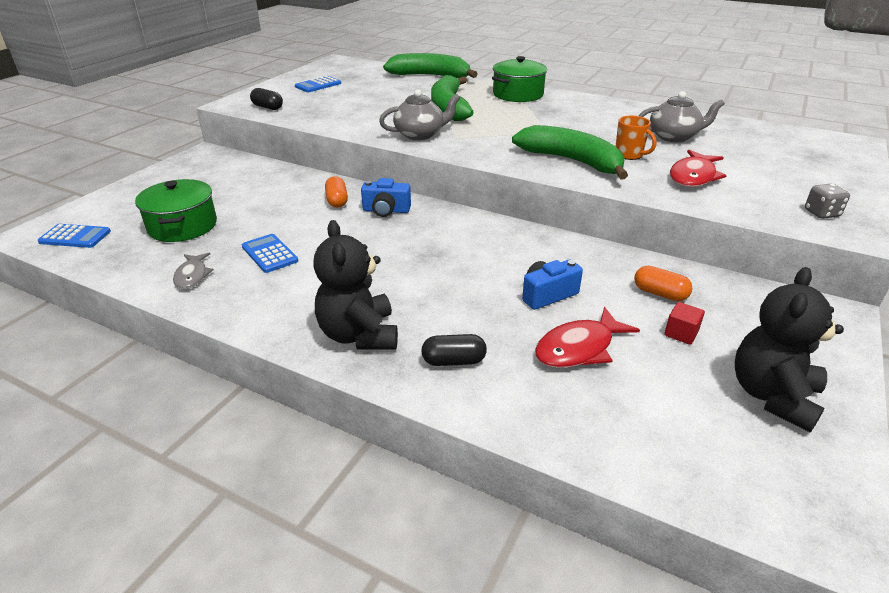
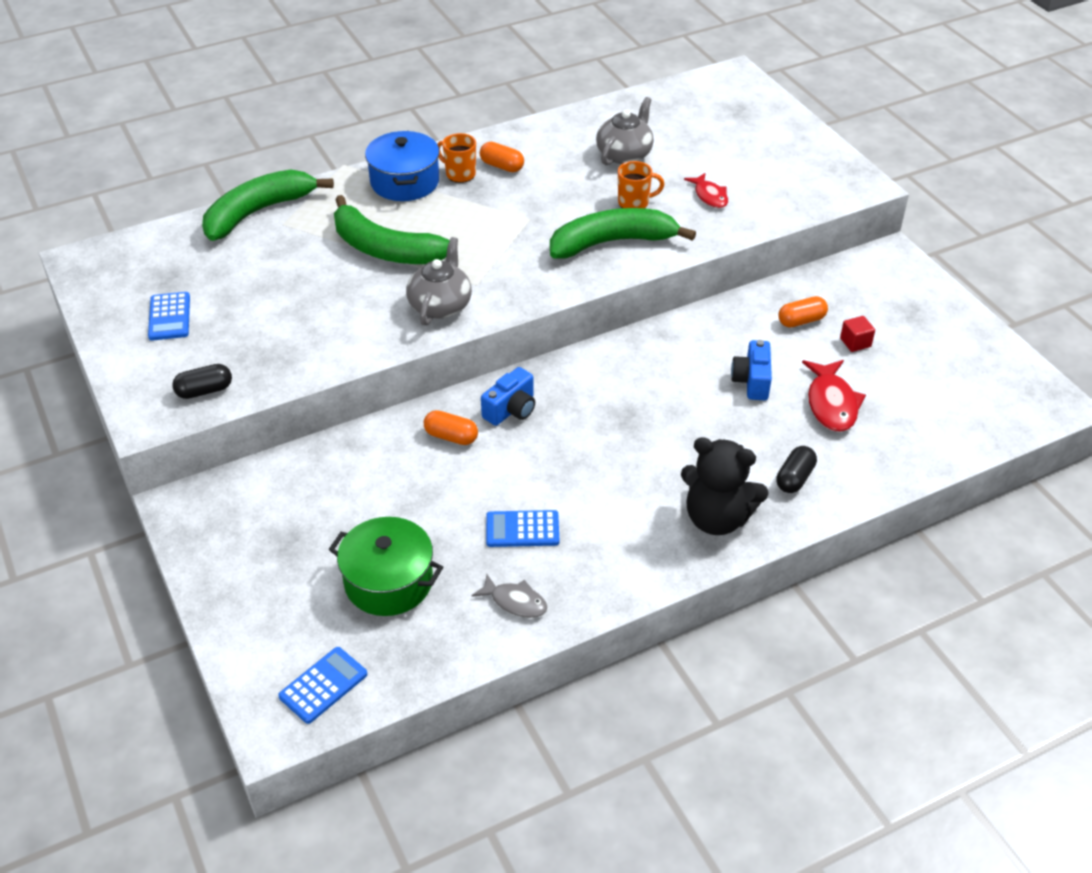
camera: 55 degrees left, 10 degrees up
green pot [492,56,547,102] -> blue pot [365,131,439,201]
red fish [670,150,727,187] -> red fish [684,173,728,208], size x0.64
black teddy bear [735,267,844,432] -> none
grey dice [805,184,850,219] -> none
none -> orange mug [438,133,476,183]
none -> orange capsule [480,142,524,172]

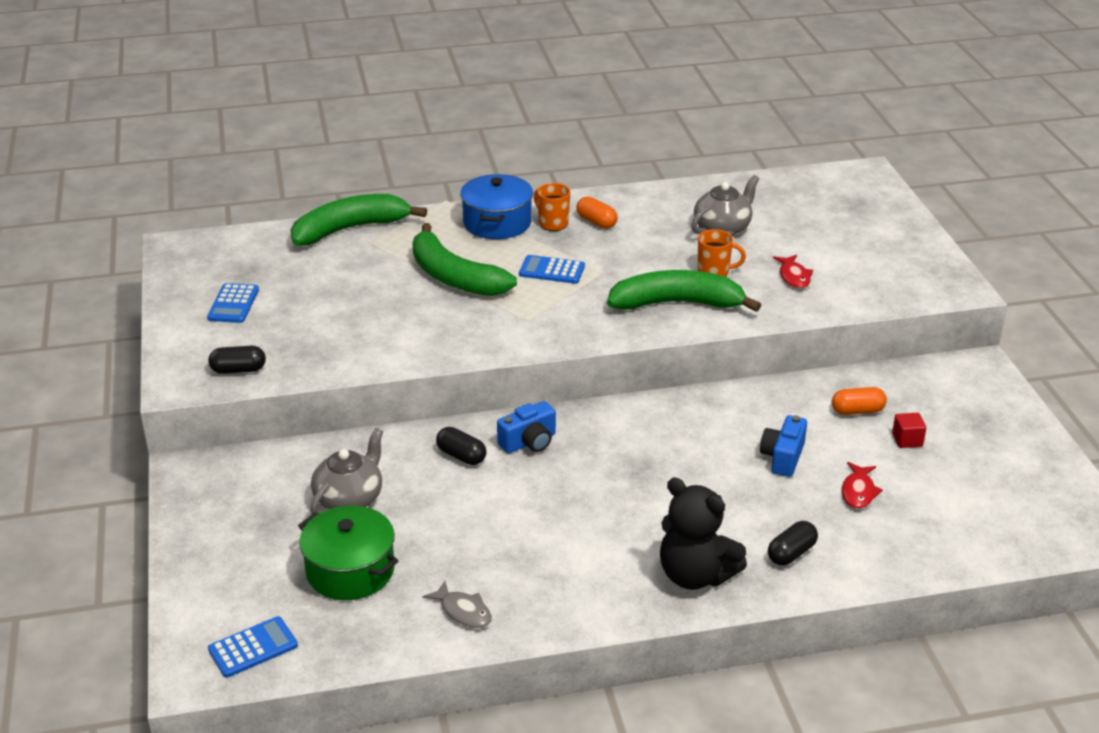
camera: 15 degrees right, 10 degrees down
grey teapot [406,237,472,326] -> grey teapot moved to [311,428,383,514]
orange capsule [424,410,478,445] -> black capsule [436,427,486,465]
blue calculator [486,510,559,547] -> blue calculator moved to [519,255,585,284]
red fish [802,360,866,432] -> red fish [842,462,883,509], size x0.64

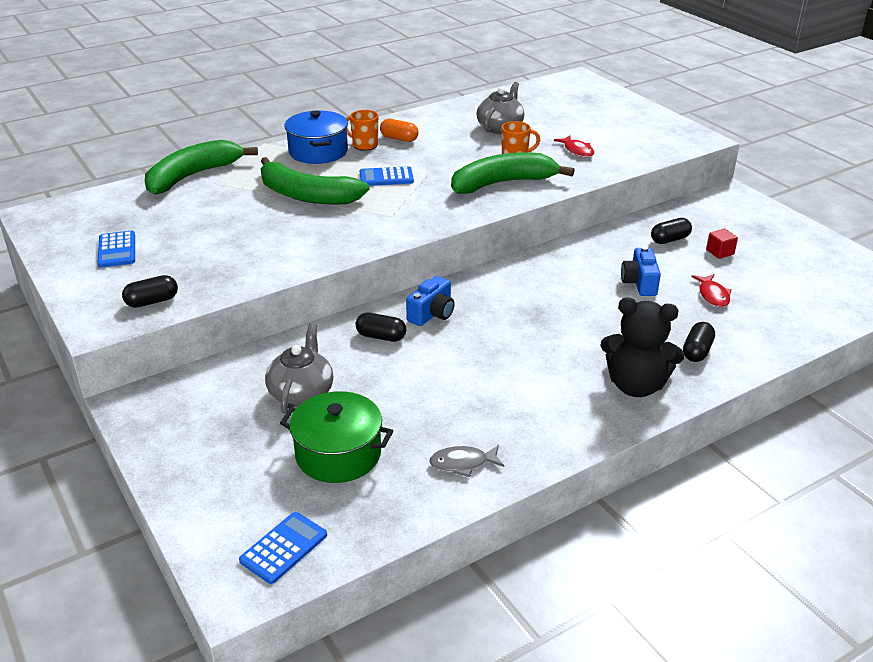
camera: 20 degrees left, 0 degrees up
grey fish [422,581,492,628] -> grey fish turned 150 degrees clockwise [429,445,505,477]
orange capsule [832,387,887,415] -> black capsule [651,218,692,244]

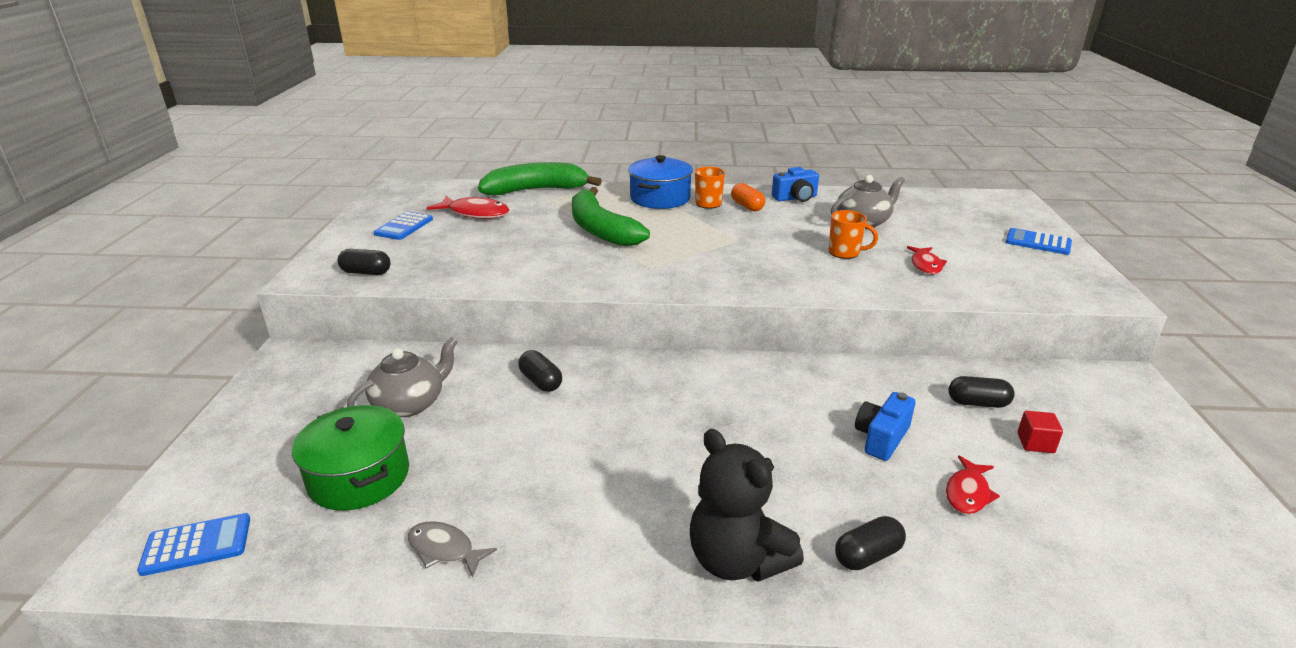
camera: 35 degrees right, 5 degrees down
blue calculator [360,166,414,186] -> blue calculator moved to [1006,228,1072,255]
blue camera [406,276,455,326] -> blue camera moved to [772,167,819,202]
green banana [451,152,575,194] -> none
none -> red fish [427,196,509,219]

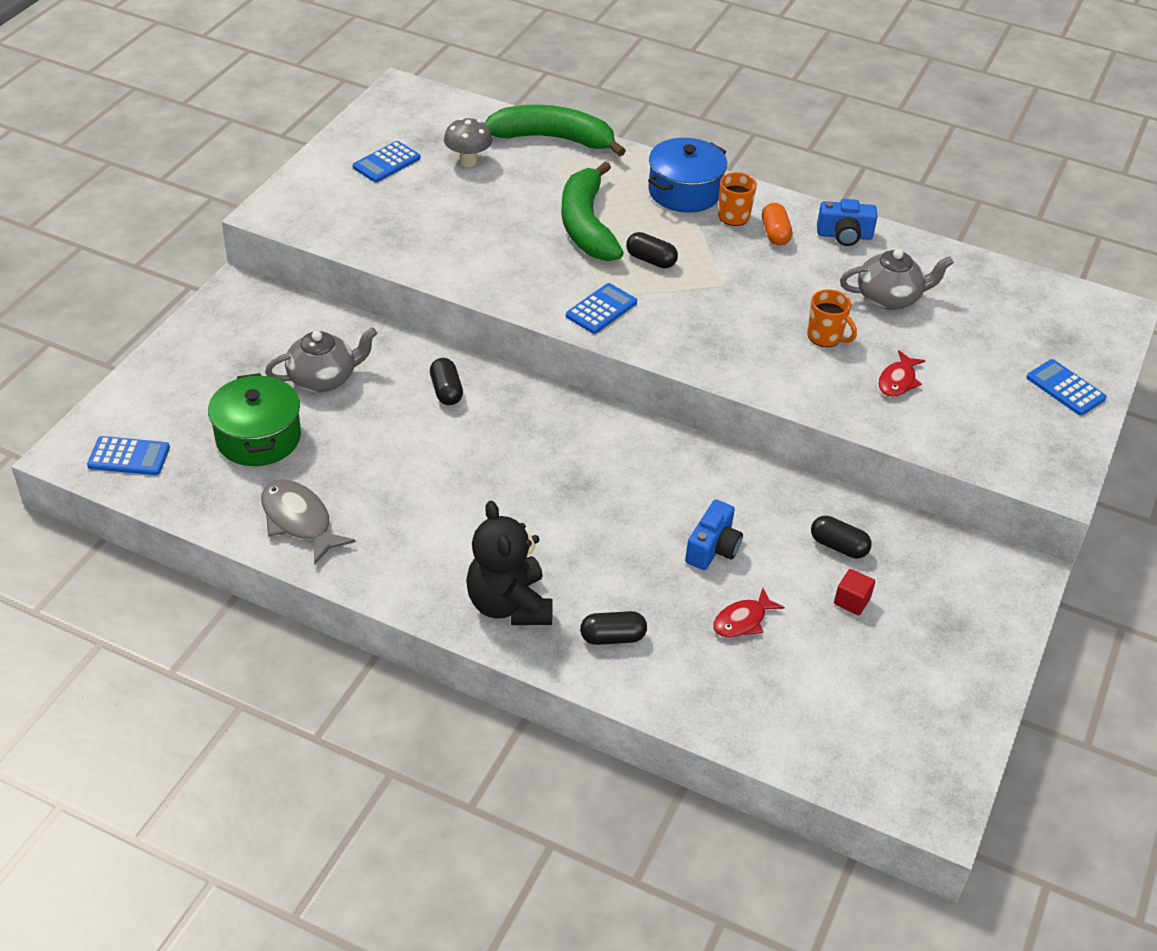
camera: 20 degrees right, 15 degrees up
black capsule [337,249,390,275] -> black capsule moved to [626,232,678,268]
grey fish [408,521,497,578] -> grey fish [261,480,356,565], size x1.55
red fish [427,196,509,219] -> grey mushroom [444,118,492,167]
blue camera [855,392,915,461] -> blue camera turned 150 degrees clockwise [685,500,743,570]
none -> blue calculator [566,283,637,334]

